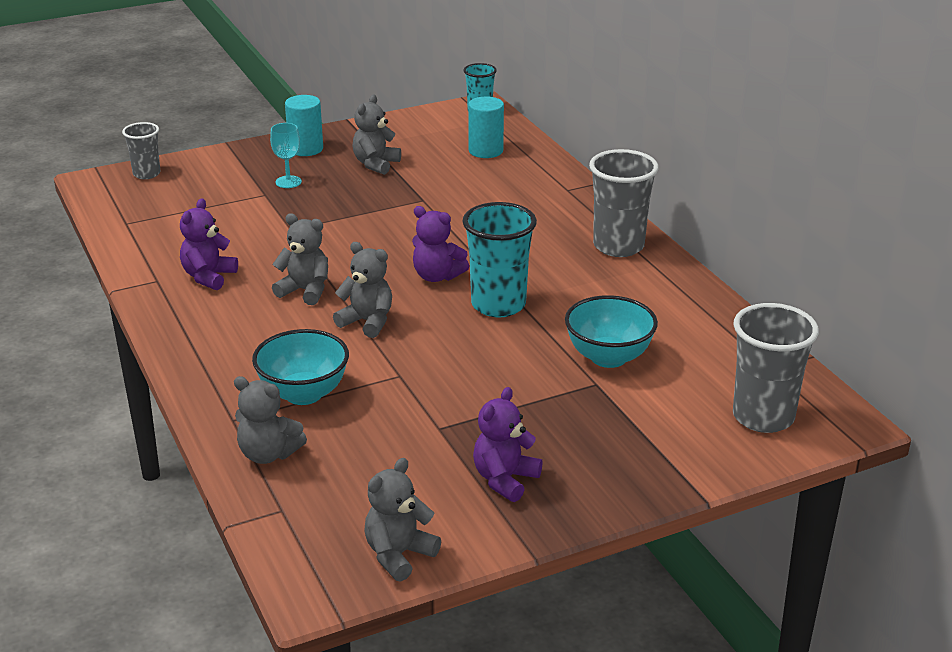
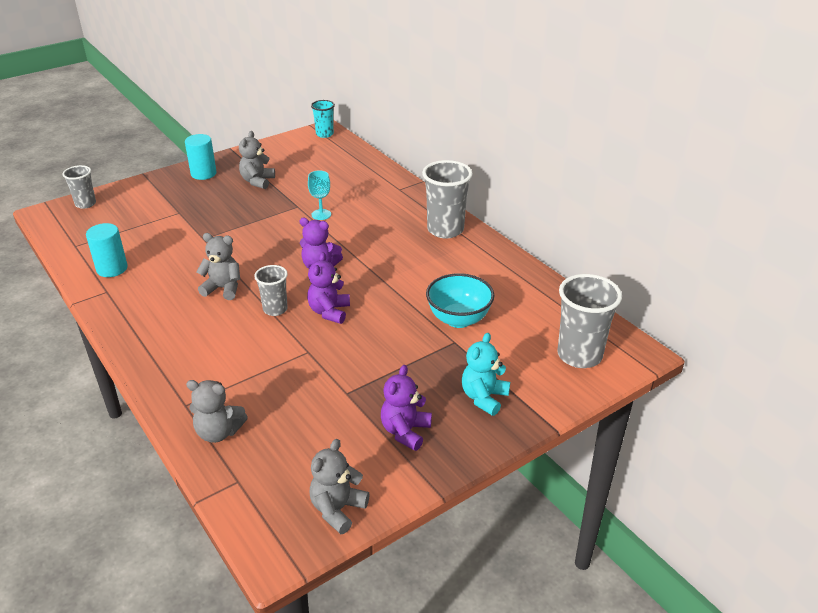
camera: 10 degrees left, 5 degrees up
purple teddy bear [180,198,238,290] -> purple teddy bear moved to [307,252,350,324]
turquoise bowl [252,329,349,405] -> none
turquoise goblet [270,123,302,188] -> turquoise goblet moved to [308,170,331,220]
grey teddy bear [333,242,392,338] -> grey cup [254,265,288,316]
turquoise cup [462,202,537,318] -> none
turquoise cylinder [468,96,504,158] -> turquoise cylinder moved to [86,223,128,277]
none -> turquoise teddy bear [462,333,510,416]

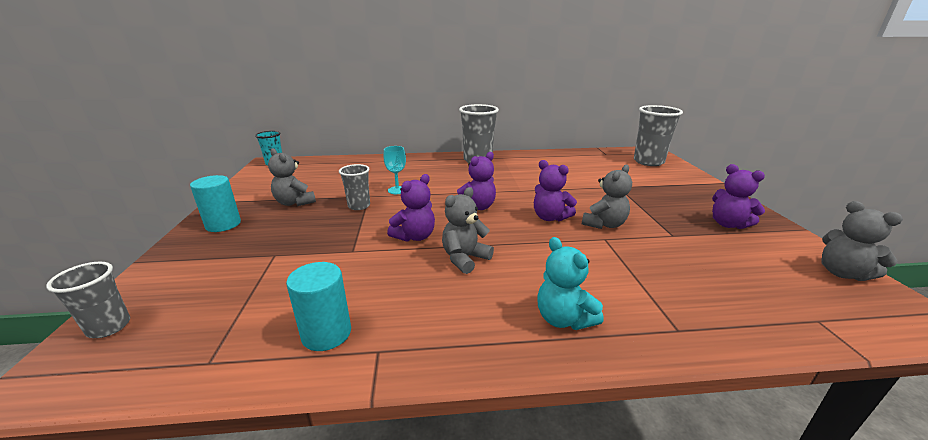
camera: 60 degrees left, 10 degrees down
grey teddy bear [186,380,248,443] -> grey teddy bear moved to [582,165,632,229]
grey cup [254,265,288,316] -> grey cup moved to [339,164,370,210]
turquoise bowl [426,273,494,328] -> none
turquoise teddy bear [462,333,510,416] -> turquoise teddy bear moved to [537,237,603,330]
none -> purple teddy bear [387,174,435,242]

